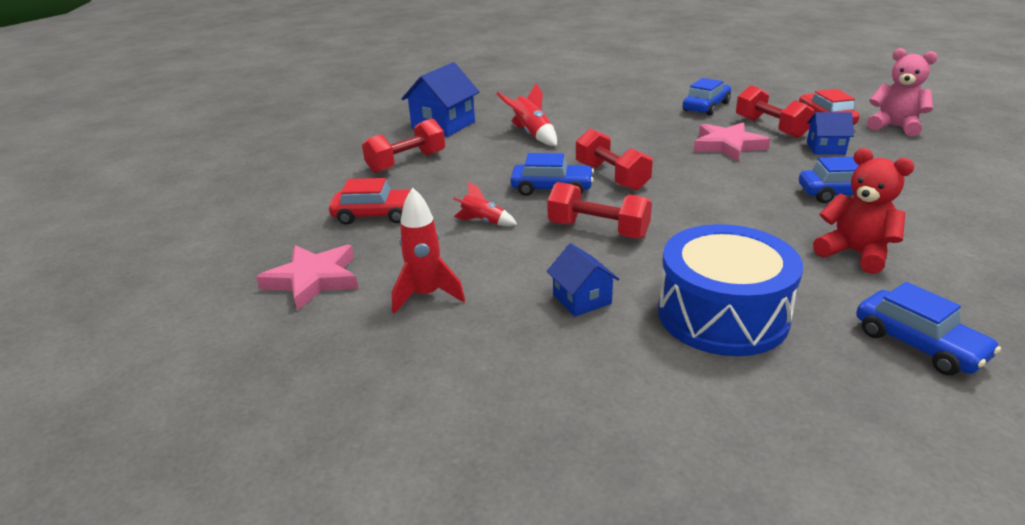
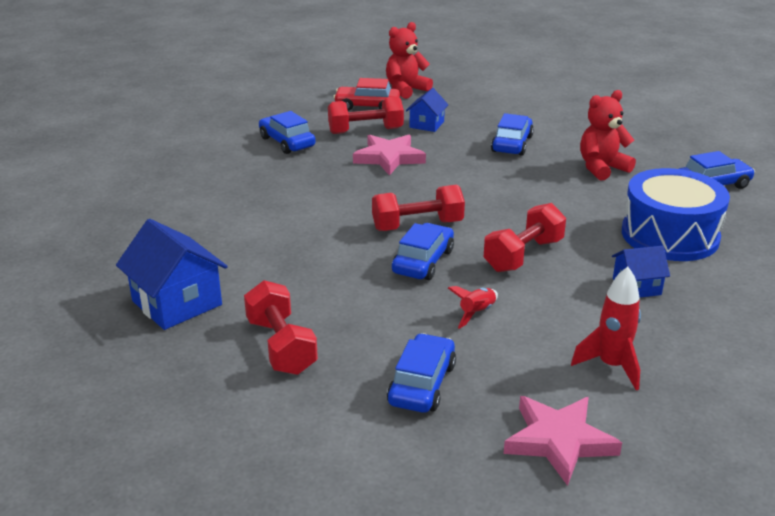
camera: 75 degrees left, 0 degrees up
red car [329,178,411,225] -> blue car [387,333,456,413]
red rocket [496,83,557,146] -> none
pink teddy bear [867,48,938,136] -> red teddy bear [386,22,433,99]

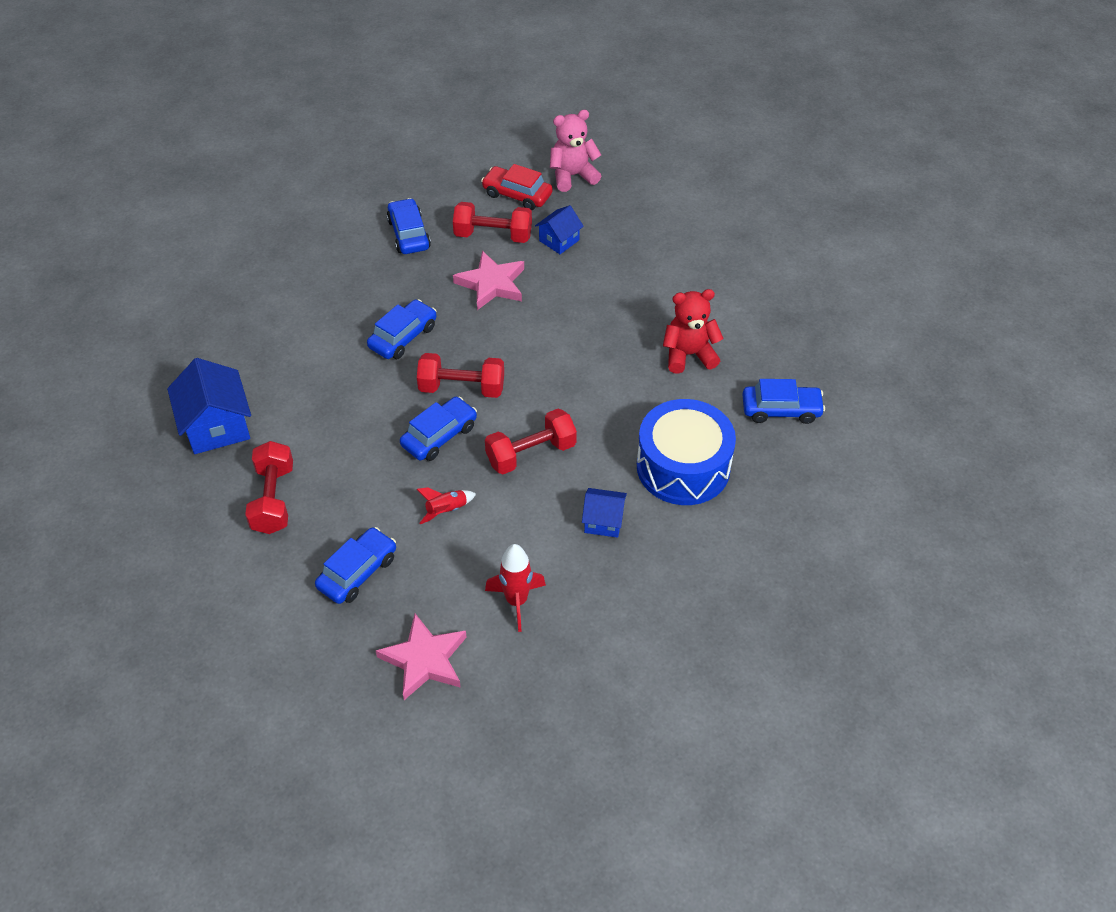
camera: 20 degrees right, 20 degrees up
red teddy bear [386,22,433,99] -> pink teddy bear [550,110,601,192]
blue car [491,113,534,156] -> blue car moved to [367,299,436,359]

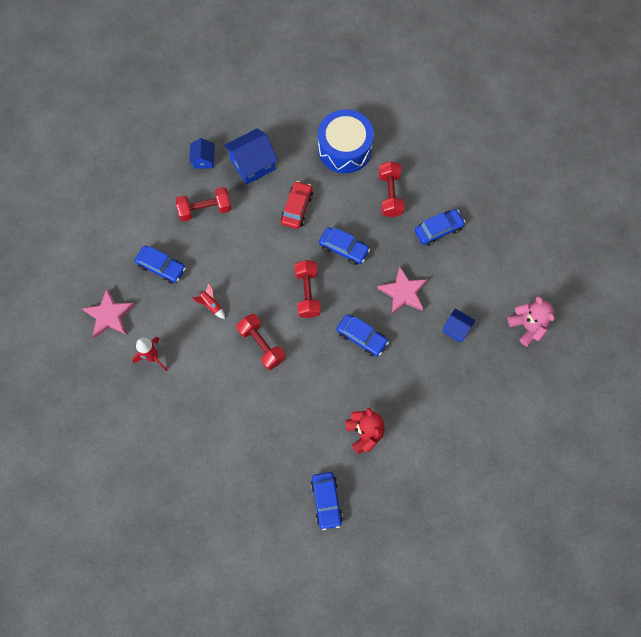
camera: 80 degrees right, 20 degrees up
blue car [400,397,477,461] -> blue car moved to [337,314,389,356]
red dumbbell [453,202,532,243] -> red dumbbell moved to [379,161,404,217]
red car [481,164,553,210] -> red car moved to [281,181,313,229]
blue house [582,488,627,538] -> blue house moved to [189,138,215,169]
blue drum [637,399,736,505] -> blue drum moved to [318,109,374,173]

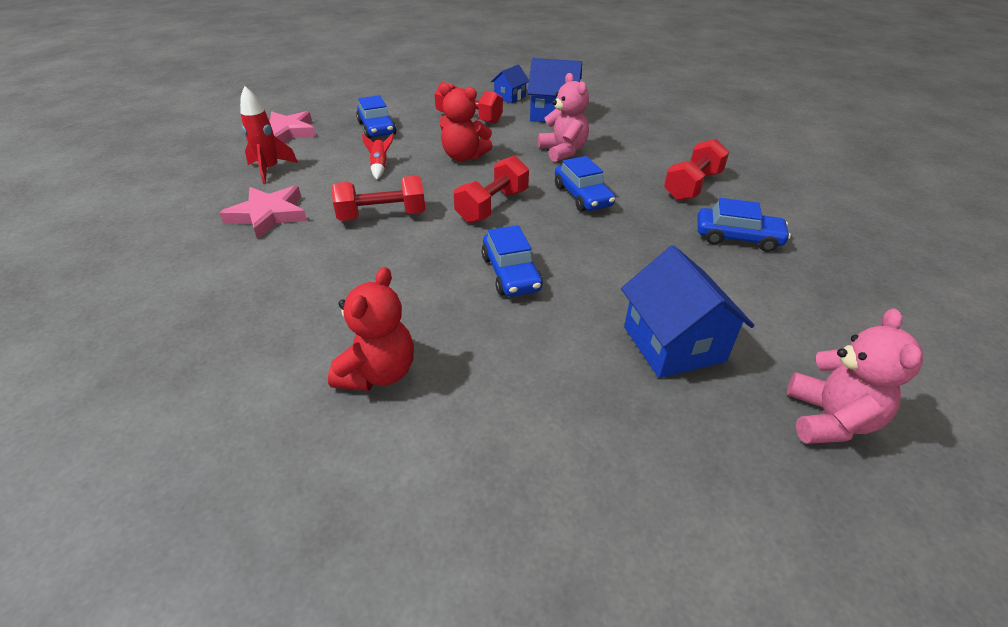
camera: 40 degrees right, 30 degrees down
red dumbbell [237,314,285,370] -> red dumbbell turned 75 degrees clockwise [331,176,425,221]
red car [281,181,313,229] -> pink teddy bear [538,73,589,162]
blue car [311,472,343,530] -> none
blue drum [318,109,374,173] -> none
pink star [377,266,428,314] -> pink star moved to [220,186,307,239]
blue house [442,308,476,342] -> blue house [621,245,755,378], size x1.73
none -> red teddy bear [439,83,493,161]

